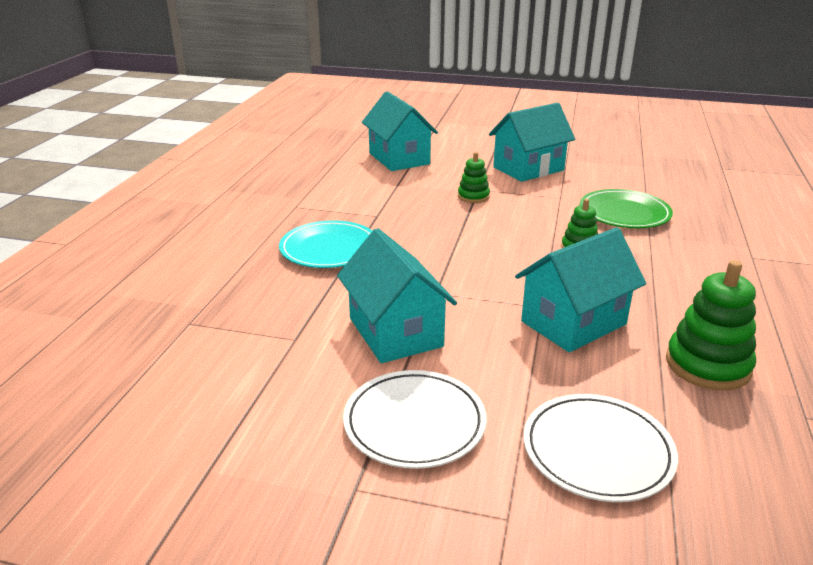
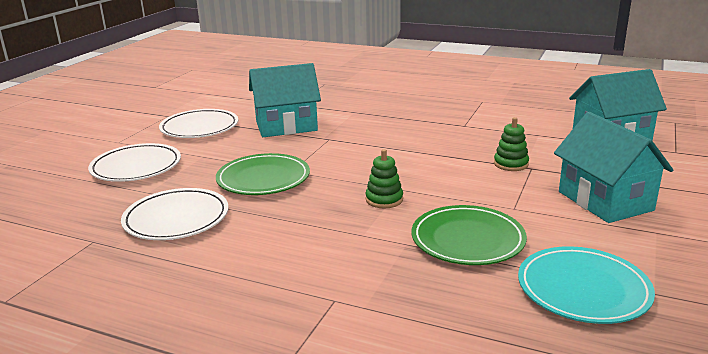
camera: 100 degrees right, 5 degrees down
turquoise plate [279,220,372,268] -> turquoise plate moved to [518,246,655,324]
turquoise house [515,227,646,352] -> green plate [216,153,310,195]
green stacking toy [666,260,756,391] -> white plate [121,188,229,240]

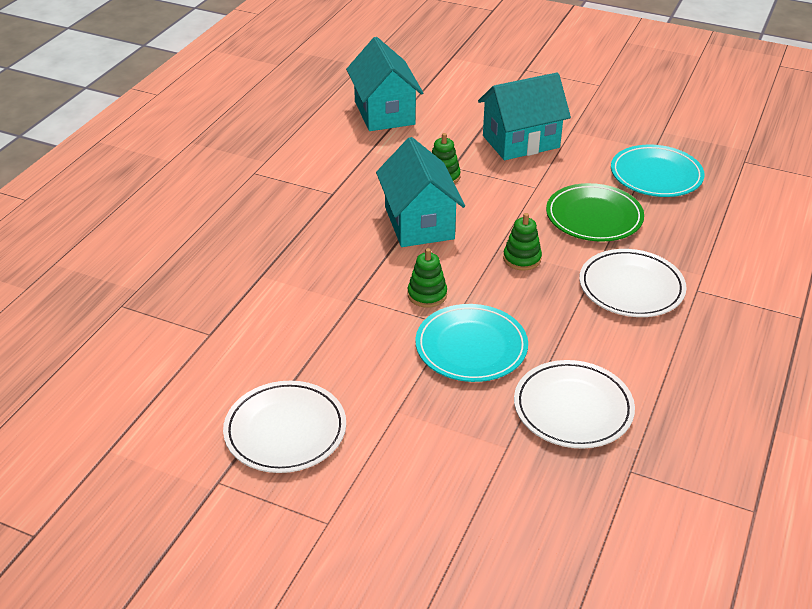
camera: 90 degrees left, 15 degrees up
white plate [88,143,181,182] -> white plate moved to [579,249,687,317]
green plate [216,153,310,195] -> turquoise plate [415,304,528,382]
turquoise house [249,63,321,137] -> turquoise house moved to [376,137,465,247]
none -> green stacking toy [408,248,447,308]

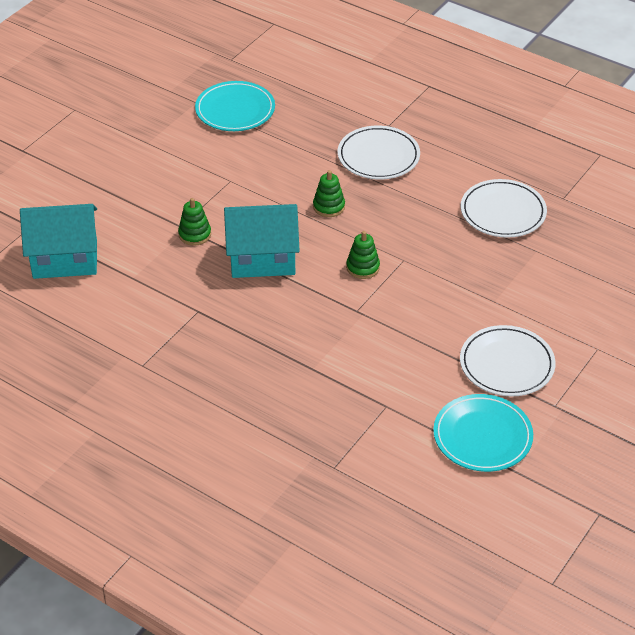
camera: 80 degrees left, 5 degrees up
turquoise plate [415,304,528,382] -> turquoise plate moved to [433,394,533,472]
turquoise house [478,73,571,160] -> none
green plate [546,183,644,242] -> none

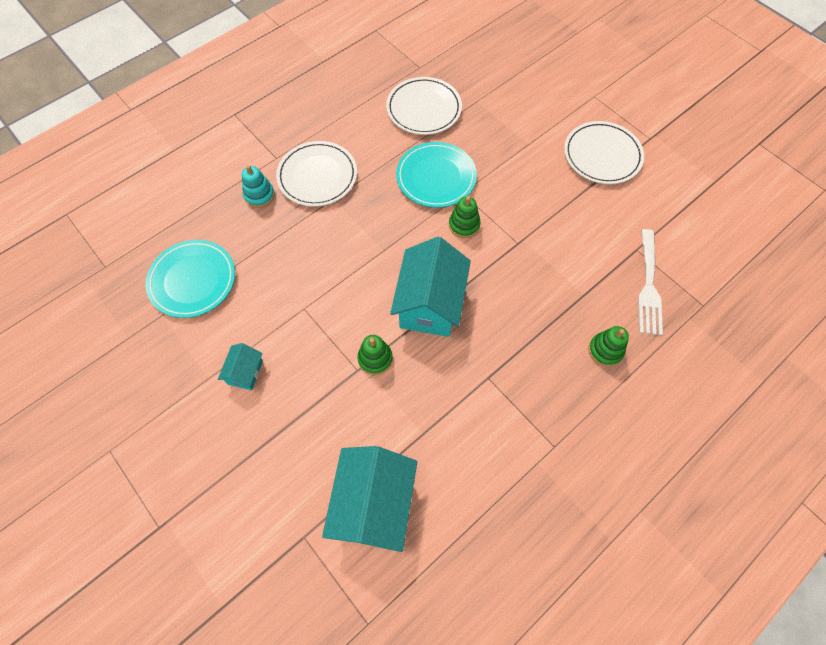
camera: 75 degrees left, 20 degrees up
green stacking toy [313,170,345,217] -> green stacking toy moved to [589,326,629,367]
turquoise plate [433,394,533,472] -> turquoise plate moved to [396,142,477,208]
none -> turquoise house [218,343,263,390]
none -> turquoise stacking toy [242,165,275,208]
none -> white fork [638,229,663,335]

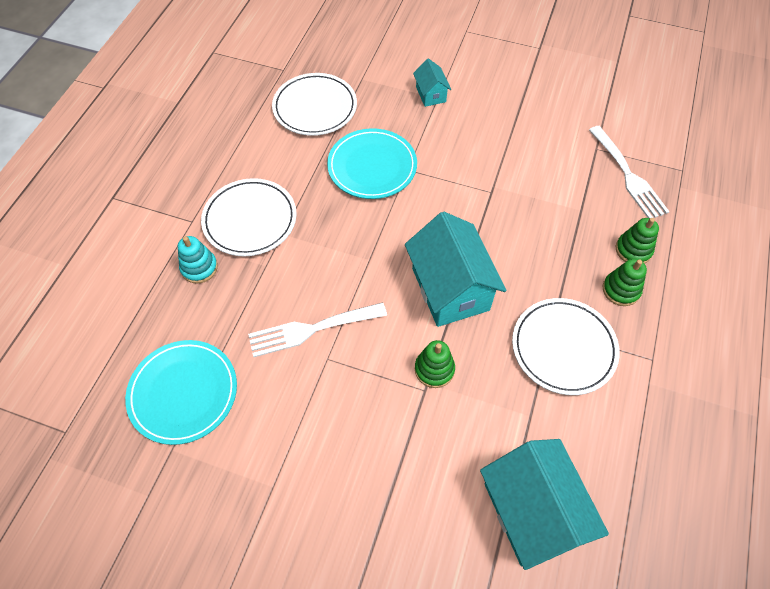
camera: 30 degrees left, 5 degrees down
turquoise house [218,343,263,390] -> turquoise house moved to [413,58,451,107]
green stacking toy [449,196,481,238] -> green stacking toy moved to [603,259,647,306]
white plate [564,121,644,184] -> white plate moved to [512,298,620,395]
none -> white fork [248,302,387,357]

